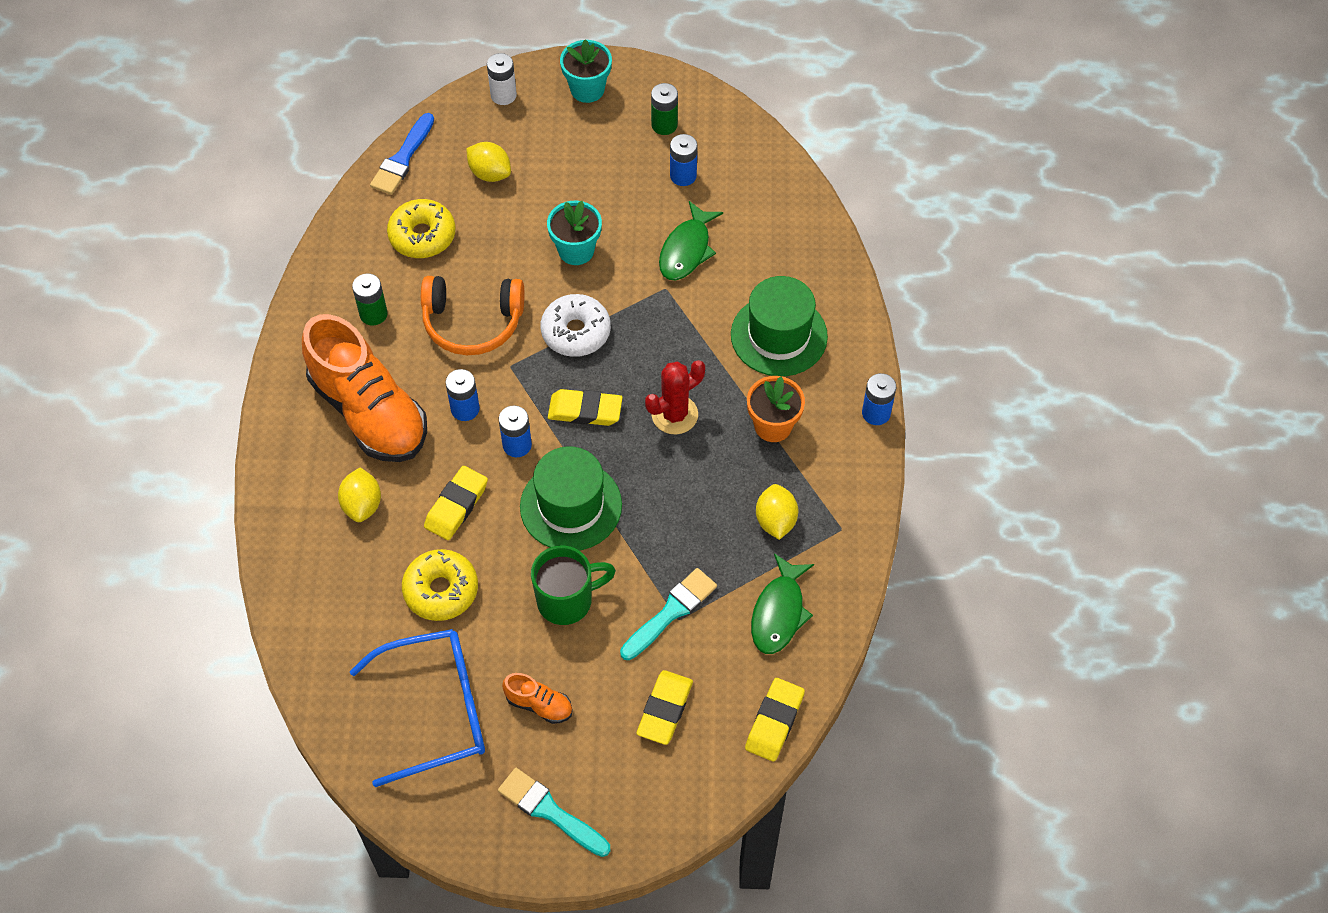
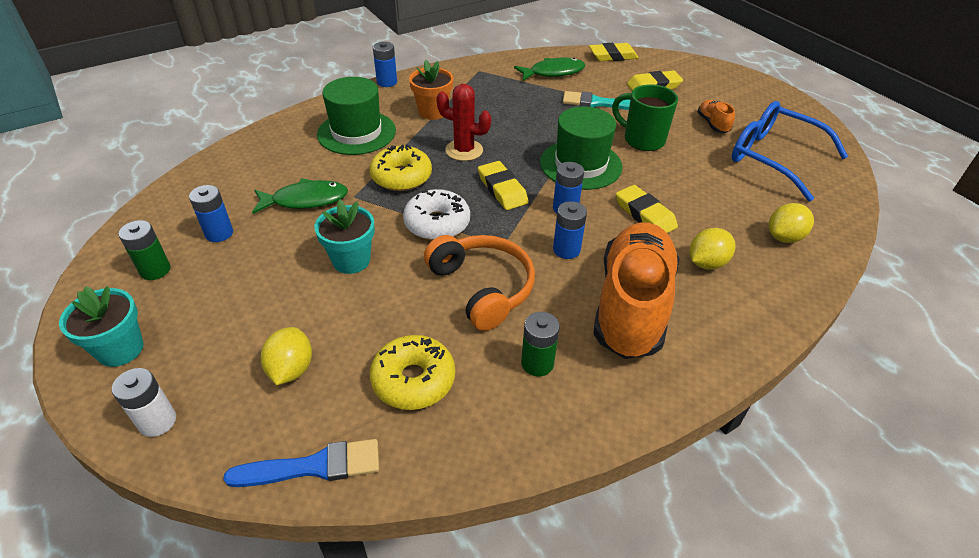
camera: 125 degrees left, 15 degrees down
yellow donut [402,549,478,621] -> yellow donut moved to [369,145,432,191]
yellow eraser [424,466,488,540] -> yellow eraser turned 60 degrees clockwise [616,185,678,233]
turquoise brush [498,768,610,857] -> none
yellow lemon [756,484,798,540] -> yellow lemon moved to [769,203,814,243]

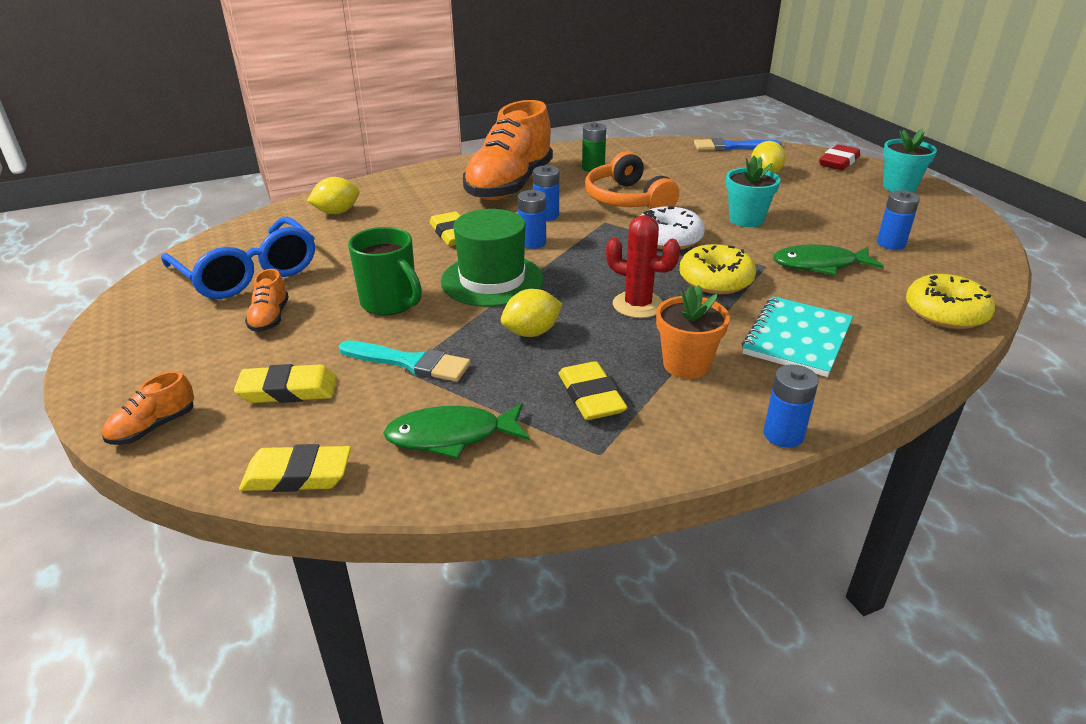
camera: 170 degrees left, 10 degrees down
white battery [112,368,176,437] -> red eraser [819,144,860,170]
green battery [118,220,170,280] -> none
green hat [317,77,396,155] -> turquoise notebook [742,296,853,377]
yellow donut [370,335,455,410] -> yellow donut moved to [906,274,995,329]
yellow eraser [478,161,529,210] -> yellow eraser moved to [559,361,628,420]
yellow lemon [689,228,736,270] -> yellow lemon moved to [501,289,562,337]
none -> orange shoe [102,371,194,445]

